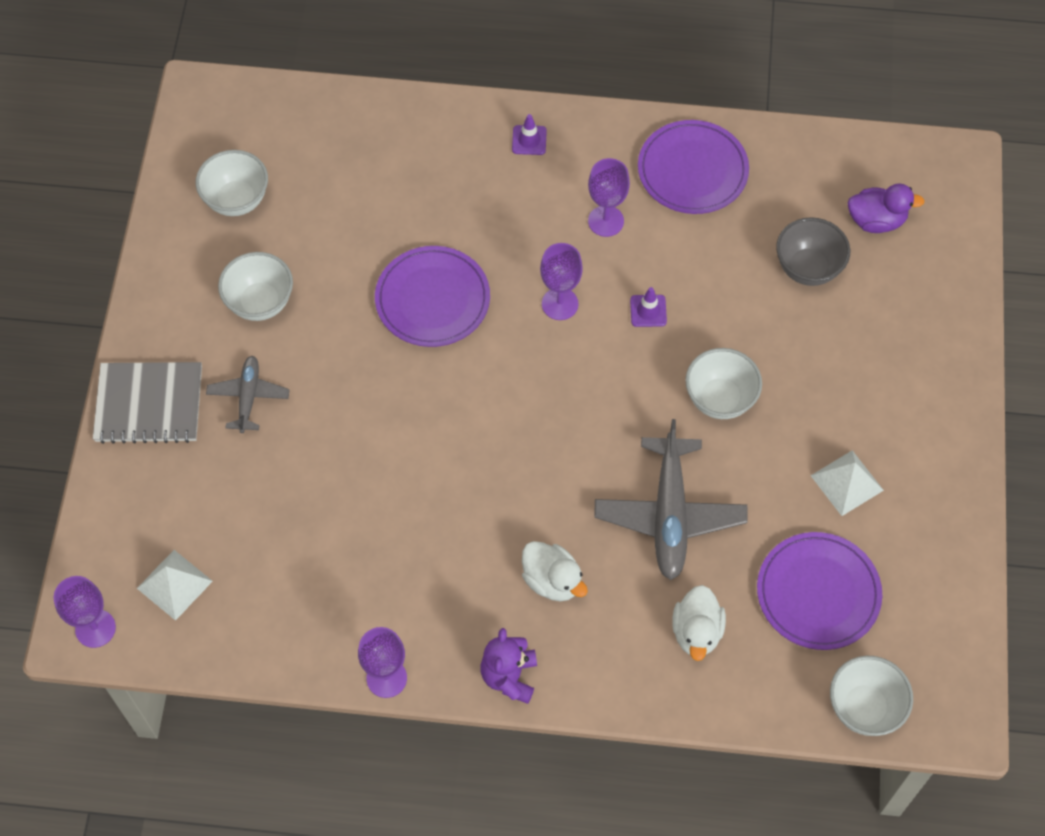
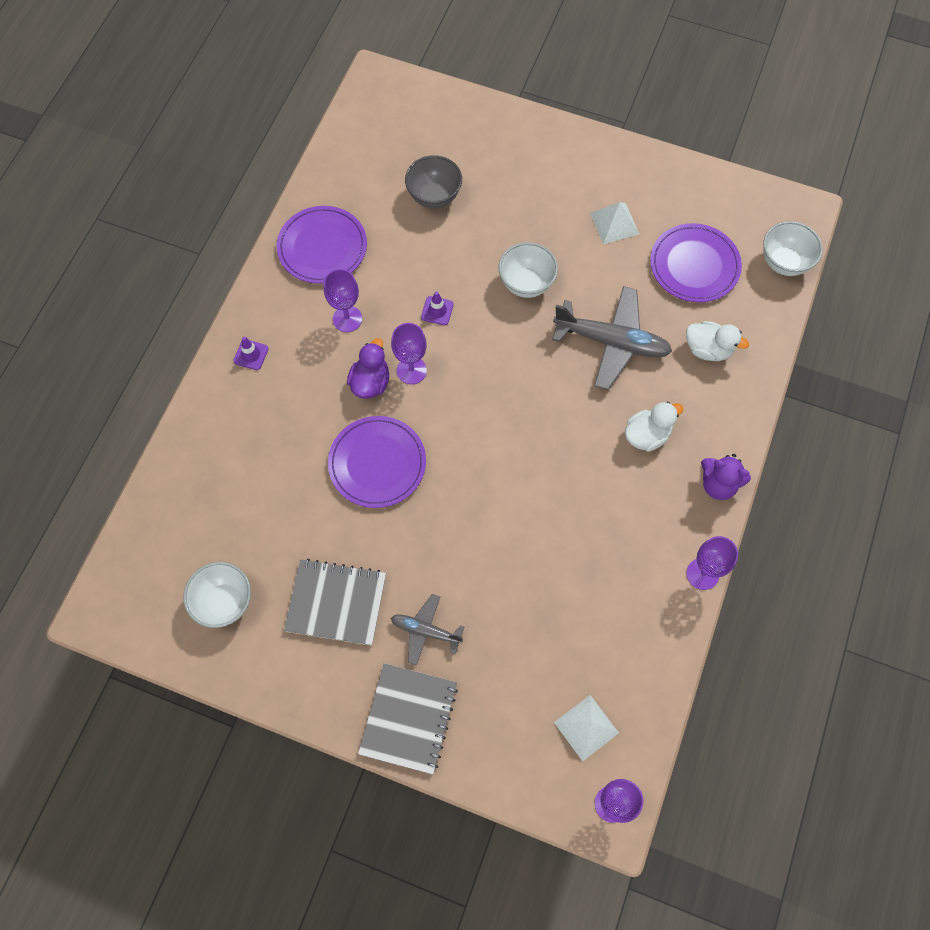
camera: 75 degrees left, 5 degrees up
white bowl [218,252,293,321] -> grey notebook [284,559,386,646]
purple duck [847,183,925,233] -> purple duck moved to [347,338,389,399]

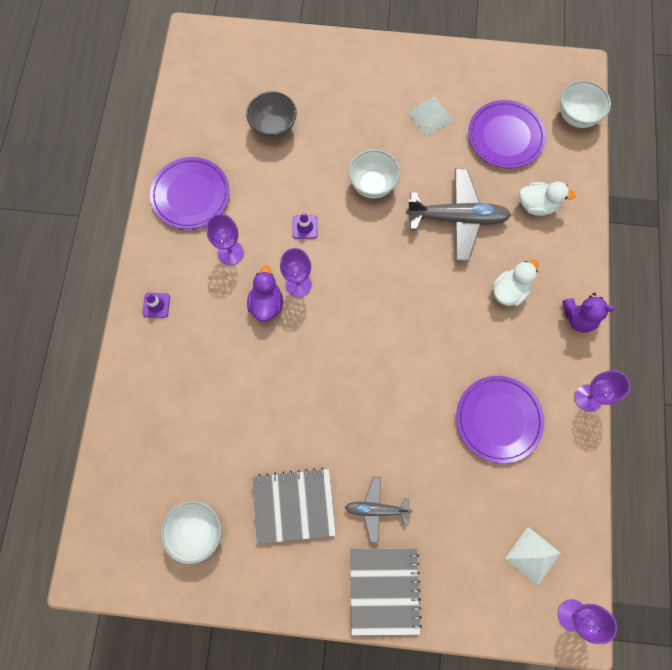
camera: 15 degrees left, 5 degrees up
purple plate [328,416,426,508] -> purple plate moved to [456,376,545,463]

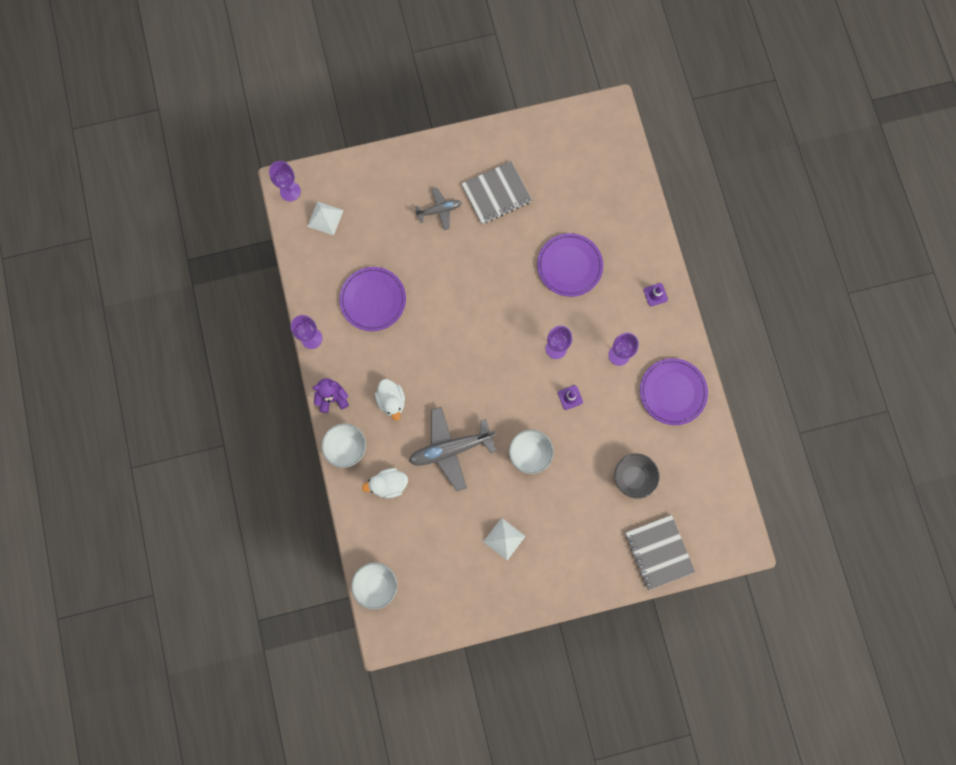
camera: 160 degrees right, 5 degrees up
white bowl [161,501,221,564] -> white bowl moved to [322,423,366,468]
purple duck [247,266,283,322] -> none
grey notebook [350,548,422,636] -> grey notebook moved to [625,515,695,590]
purple plate [468,100,546,168] -> purple plate moved to [537,233,603,297]
white duck [493,260,539,306] -> white duck turned 45 degrees counterclockwise [375,379,405,420]

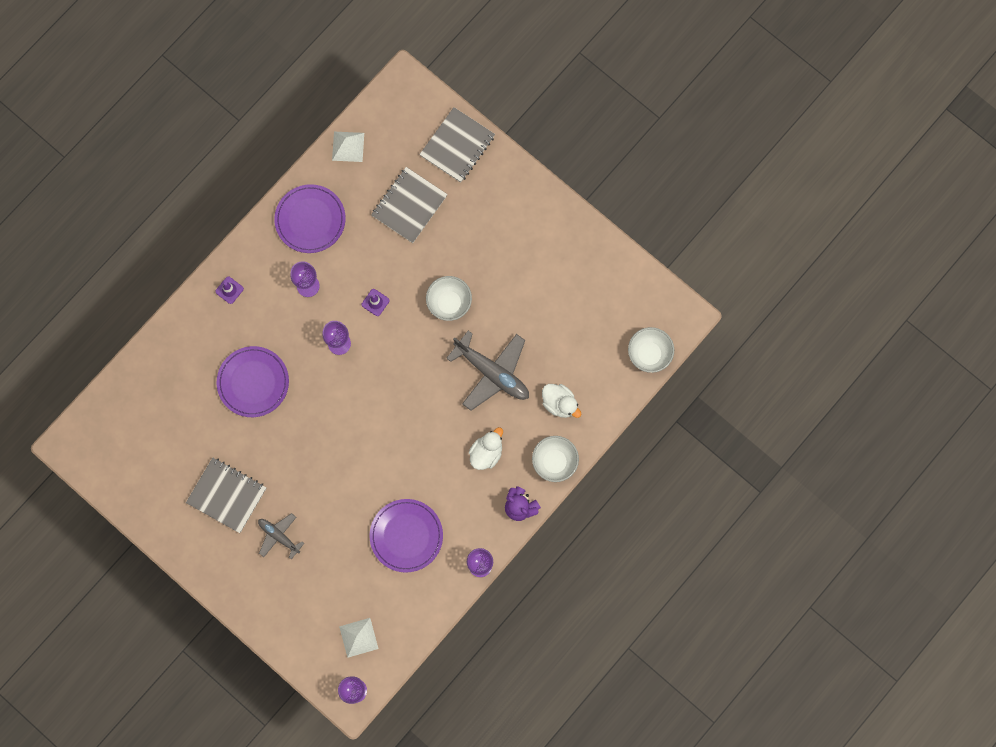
camera: 125 degrees left, 0 degrees up
white pyramid [483,518,526,560] -> white pyramid moved to [332,132,364,162]
grey bowl [614,454,660,499] -> grey notebook [371,167,448,243]

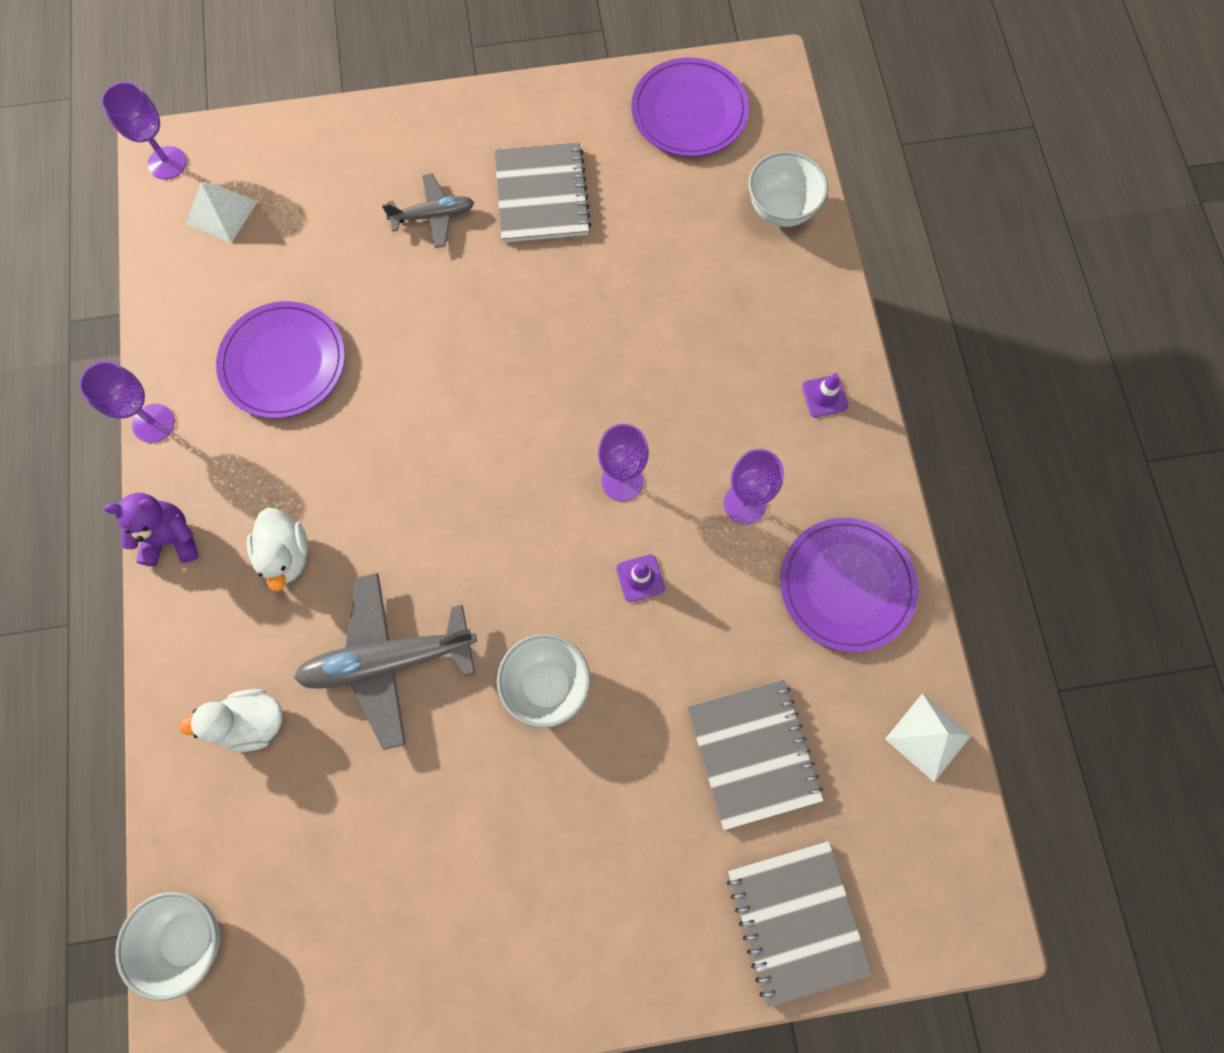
camera: 130 degrees right, 5 degrees down
grey notebook [186,457,266,533] -> grey notebook turned 75 degrees counterclockwise [494,142,591,243]
purple plate [217,346,289,417] -> purple plate moved to [631,57,749,157]
white bowl [532,436,579,482] -> white bowl moved to [748,151,828,227]

